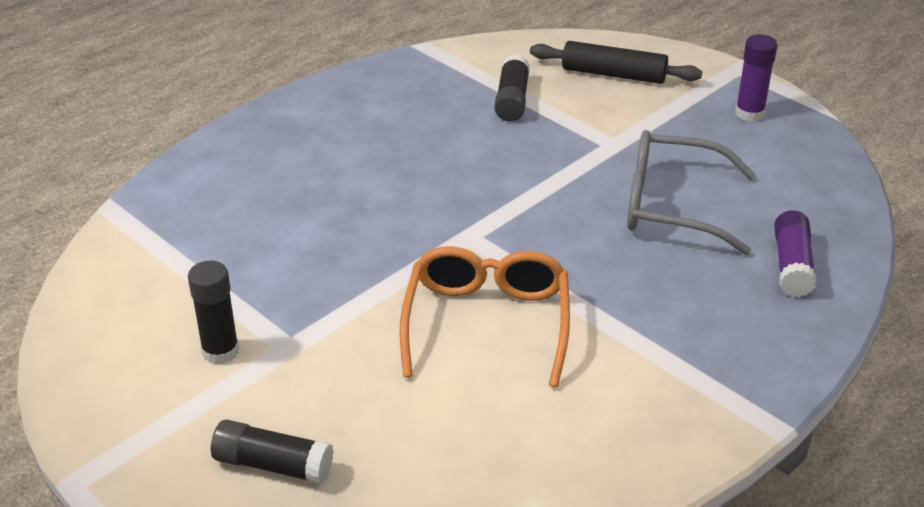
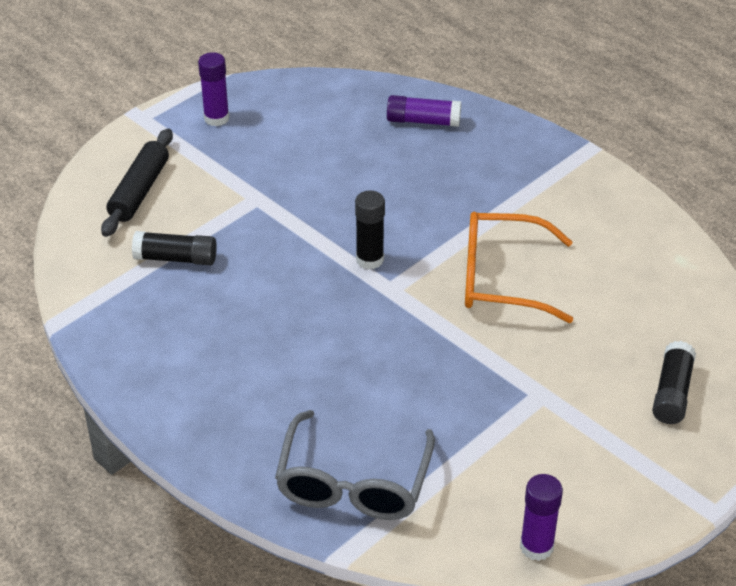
camera: 90 degrees left, 5 degrees up
black glue stick [188,261,239,365] -> black glue stick moved to [355,191,385,269]
grey glasses [627,130,755,255] -> grey glasses moved to [275,410,435,520]
none -> purple glue stick [520,474,563,561]

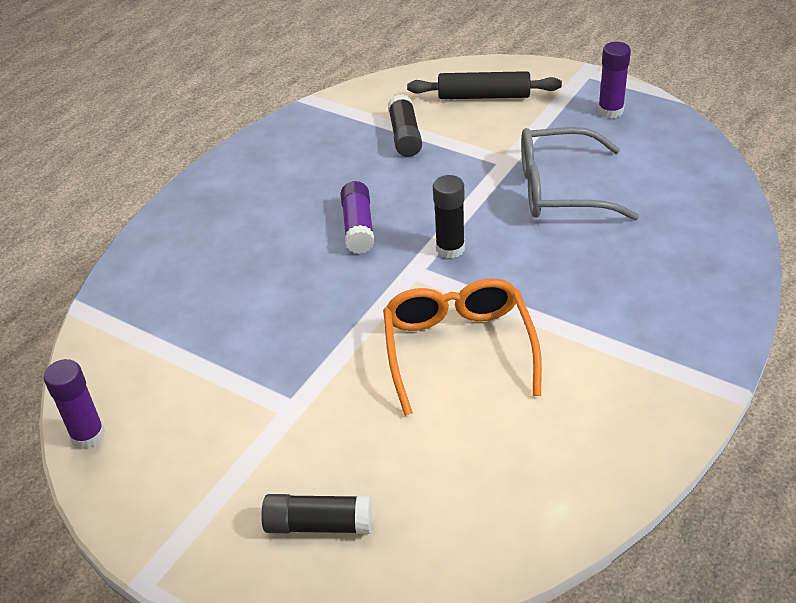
camera: 80 degrees right, 0 degrees up
grey glasses [275,410,435,520] -> grey glasses moved to [521,127,640,220]
purple glue stick [387,95,461,127] -> purple glue stick moved to [341,181,375,254]

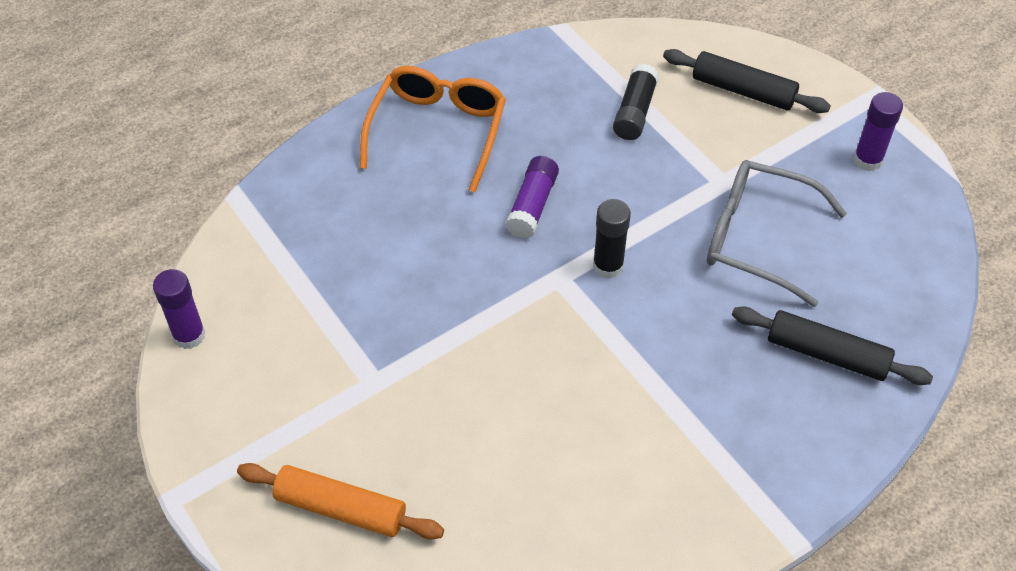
camera: 20 degrees right, 10 degrees up
black glue stick [261,494,372,534] -> orange rolling pin [237,463,444,540]
orange glasses [383,278,542,416] -> orange glasses moved to [360,66,506,192]
none -> black rolling pin [732,306,933,385]

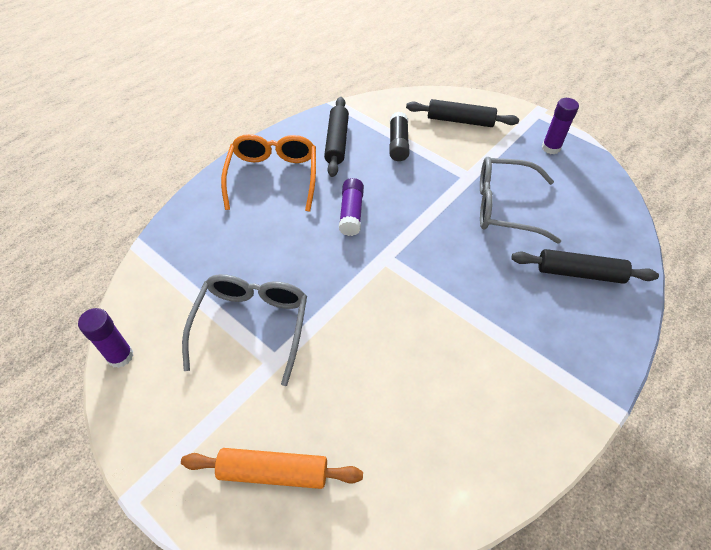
camera: 15 degrees left, 0 degrees up
black glue stick [593,199,631,279] -> none
none -> grey glasses [182,274,307,386]
none -> black rolling pin [324,97,349,177]

